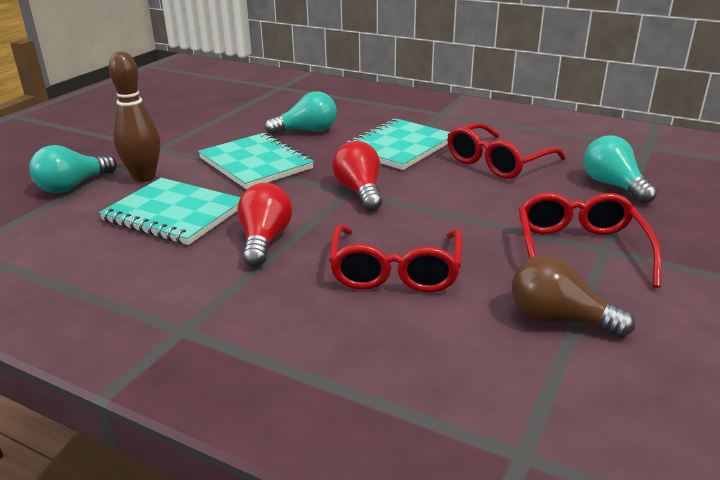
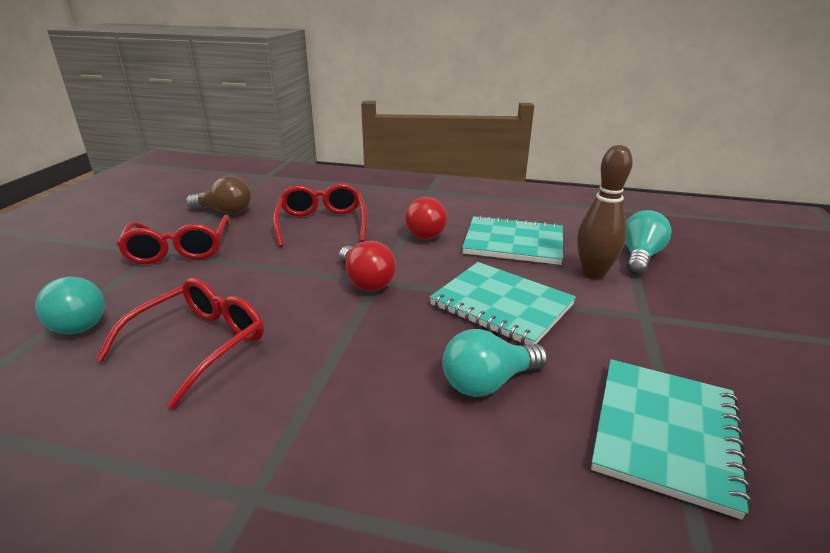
camera: 165 degrees right, 0 degrees up
turquoise notebook [346,118,450,170] -> turquoise notebook moved to [591,359,752,520]

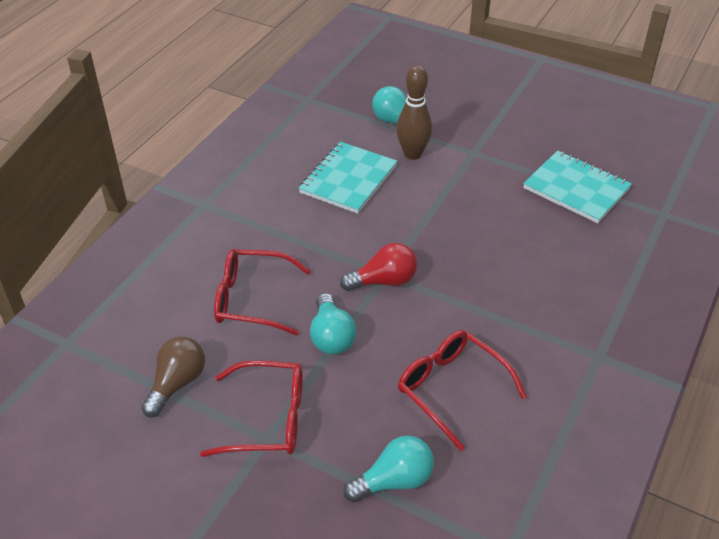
camera: 75 degrees left, 15 degrees up
red light bulb [405,197,447,239] -> none
turquoise notebook [429,262,576,345] -> none
turquoise light bulb [442,329,548,397] -> turquoise light bulb moved to [310,293,356,354]

